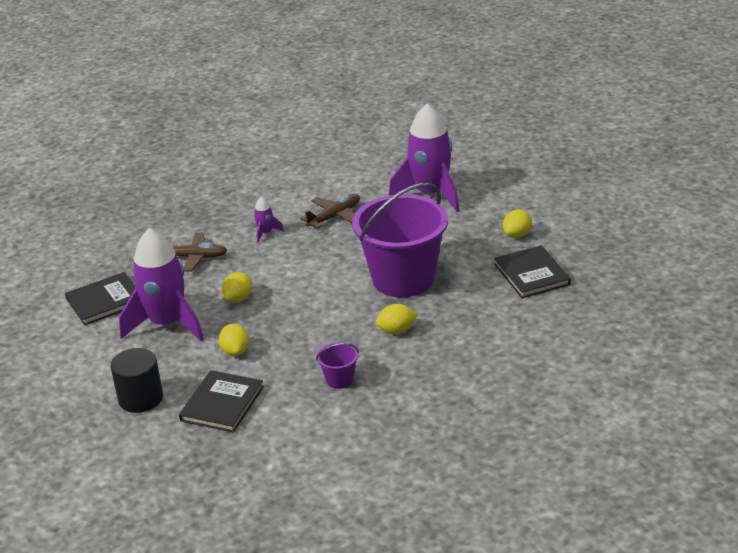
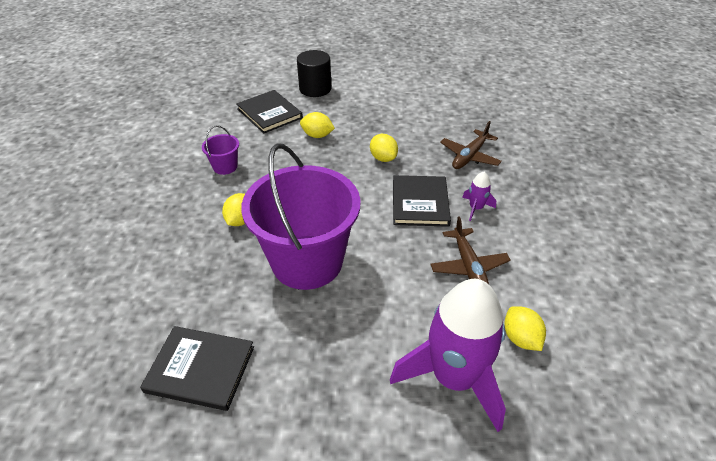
camera: 120 degrees right, 10 degrees up
black book [65,272,135,325] -> black book moved to [393,175,451,227]
purple rocket [119,228,204,341] -> none
yellow lemon [503,209,532,238] -> yellow lemon moved to [504,306,546,351]

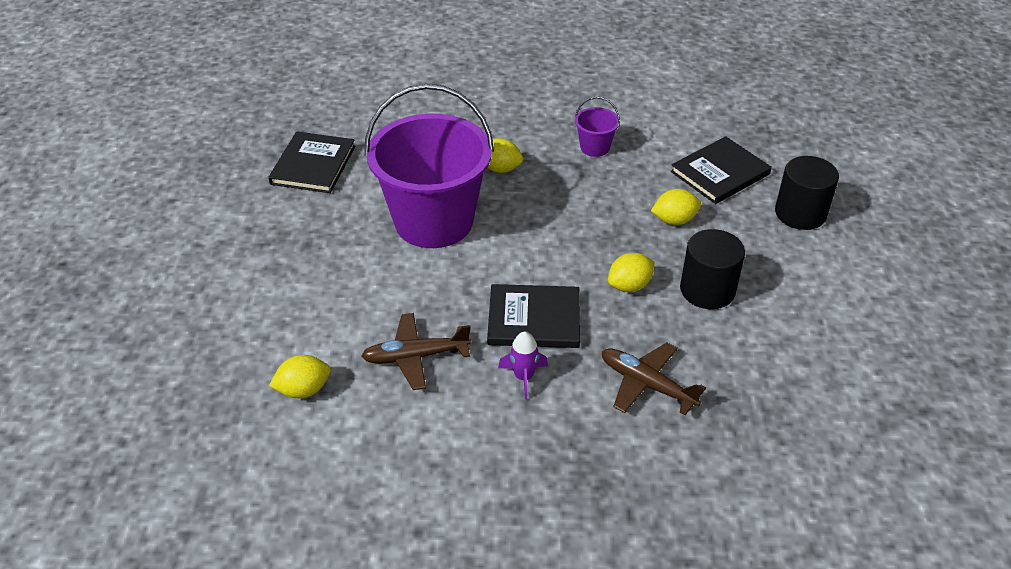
camera: 90 degrees right, 0 degrees up
yellow lemon [300,112,335,138] -> yellow lemon turned 60 degrees clockwise [651,189,701,225]
purple rocket [390,279,506,432] -> none
none -> black cylinder [680,229,745,309]

